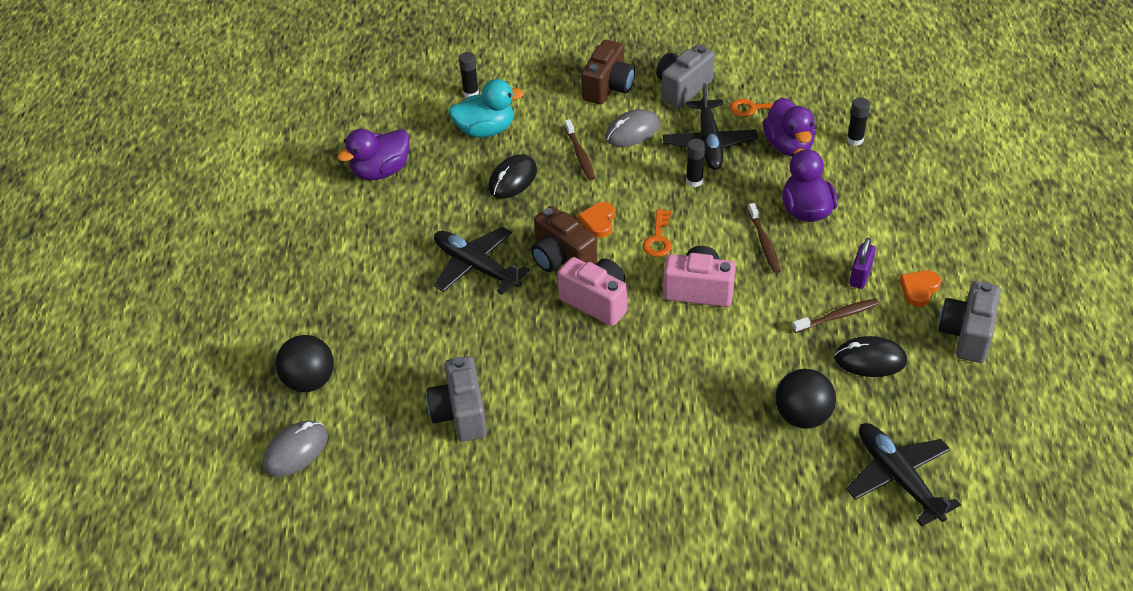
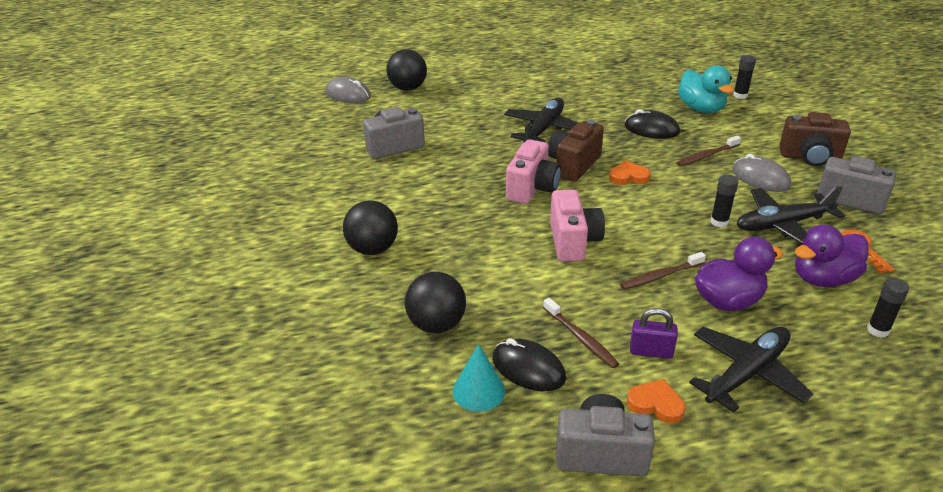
camera: 75 degrees right, 10 degrees down
purple duck [337,129,410,180] -> none
orange key [643,209,672,257] -> none
black mouse [834,336,907,377] -> black mouse turned 45 degrees counterclockwise [493,338,566,392]
black plane [846,423,961,526] -> black plane moved to [689,327,813,412]
none -> black ball [343,201,398,255]
none -> turquoise cone [453,344,505,412]

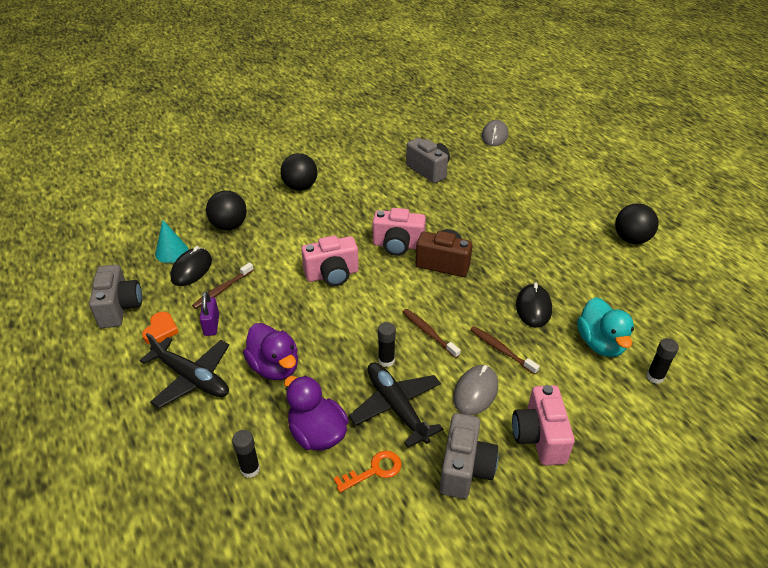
camera: 75 degrees right, 5 degrees up
black ball [386,49,427,91] -> black ball moved to [615,203,658,244]
black plane [504,98,577,143] -> none
orange heart [609,160,650,185] -> none
brown toothbrush [620,252,706,290] -> brown toothbrush moved to [403,309,461,358]
turquoise duck [678,65,734,113] -> turquoise duck turned 60 degrees counterclockwise [577,297,634,357]
brown camera [779,112,851,166] -> pink camera [512,385,575,465]

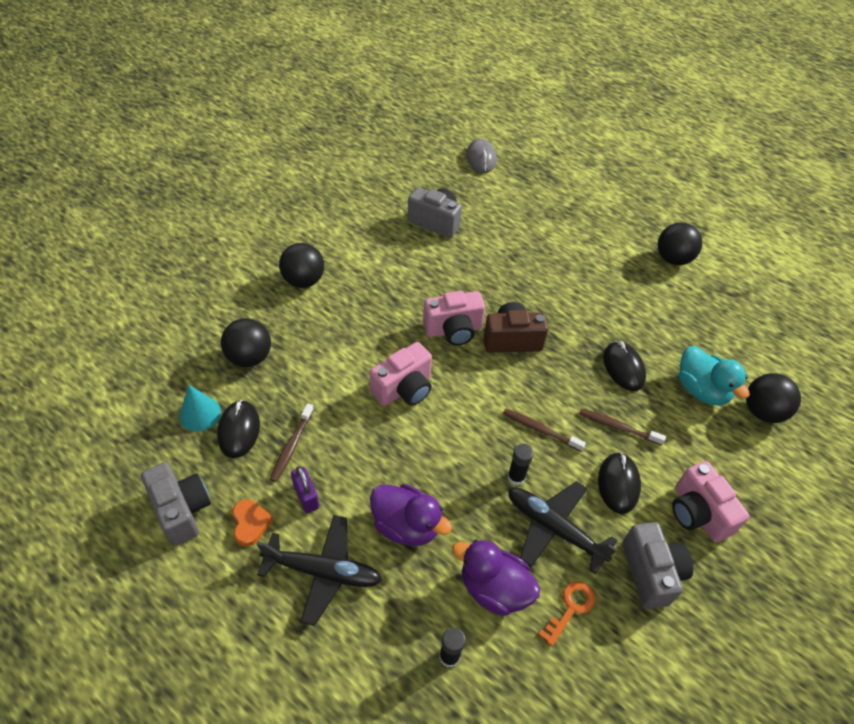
camera: 25 degrees left, 10 degrees up
grey mouse [453,365,498,415] -> black mouse [598,452,641,514]
black glue stick [647,338,679,384] -> black ball [746,373,801,423]

